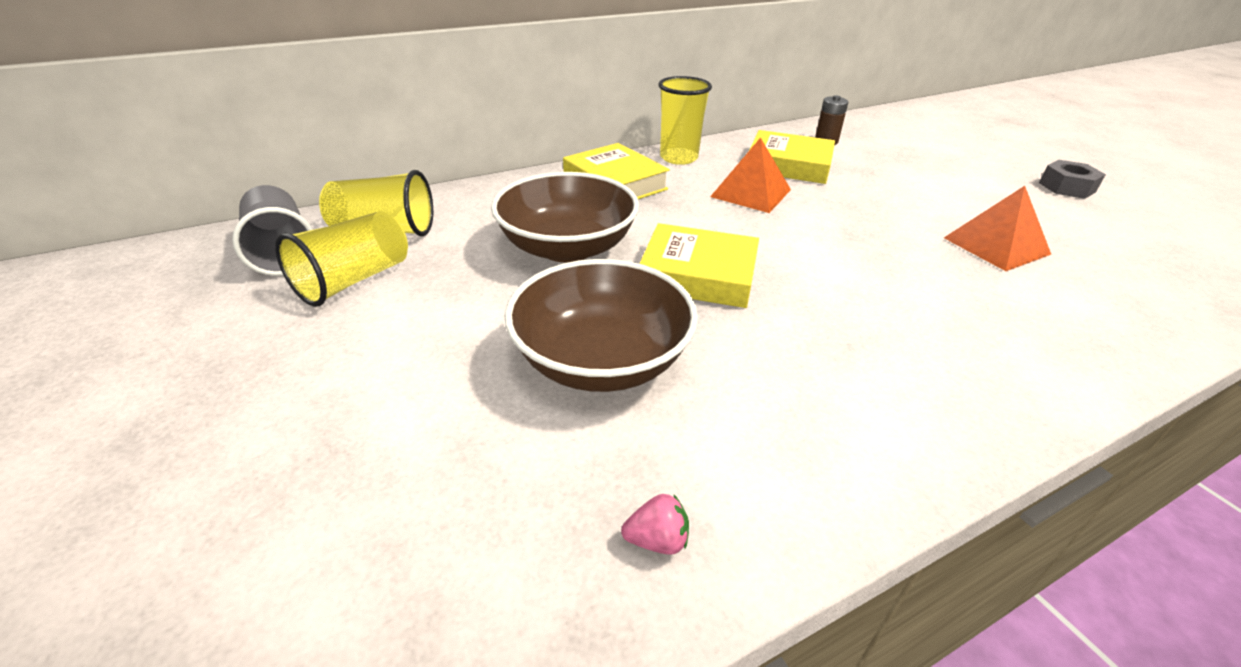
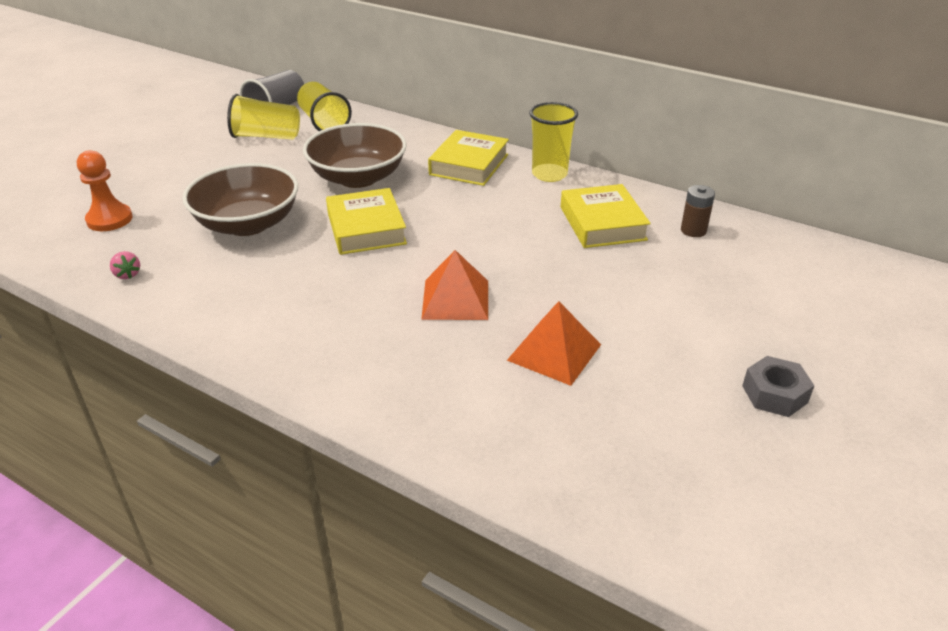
camera: 60 degrees right, 0 degrees up
orange pyramid [710,137,791,213] -> orange pyramid moved to [421,250,488,320]
none -> orange pawn [77,150,133,231]

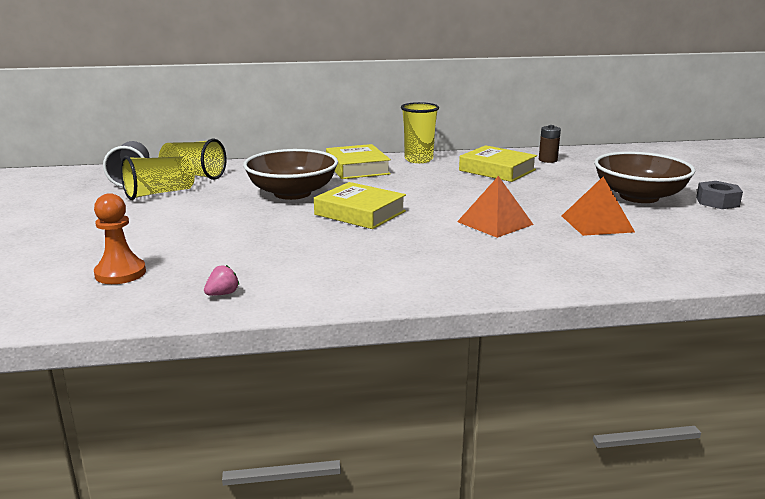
camera: 40 degrees left, 15 degrees down
pink strawberry [110,251,140,279] -> pink strawberry turned 60 degrees counterclockwise [204,265,239,296]
brown bowl [182,163,298,236] -> brown bowl moved to [594,152,695,203]

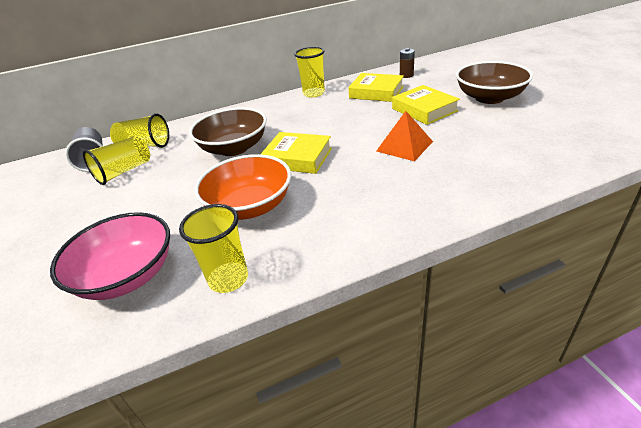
camera: 10 degrees left, 15 degrees up
orange pawn [94,193,146,284] -> pink bowl [50,212,170,300]
pink strawberry [204,265,239,296] -> yellow cup [179,204,248,293]
yellow book [326,144,391,179] -> yellow book moved to [392,85,460,125]
orange pyramid [562,177,635,236] -> none
grey nut [696,181,743,209] -> none
none -> orange bowl [195,154,291,220]

